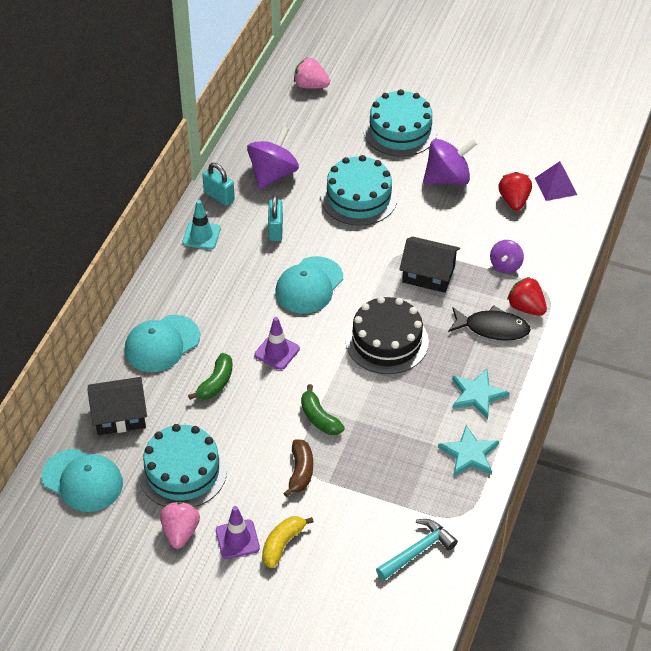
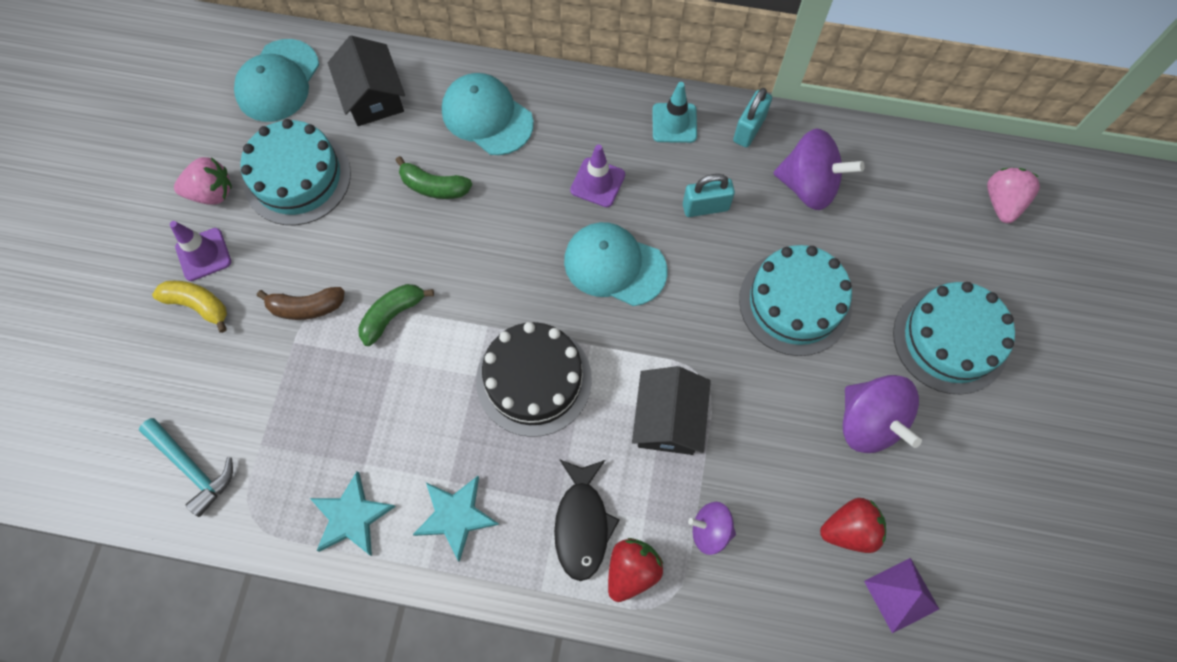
camera: 80 degrees right, 20 degrees up
purple traffic cone [254,317,300,370] -> purple traffic cone moved to [570,145,625,207]

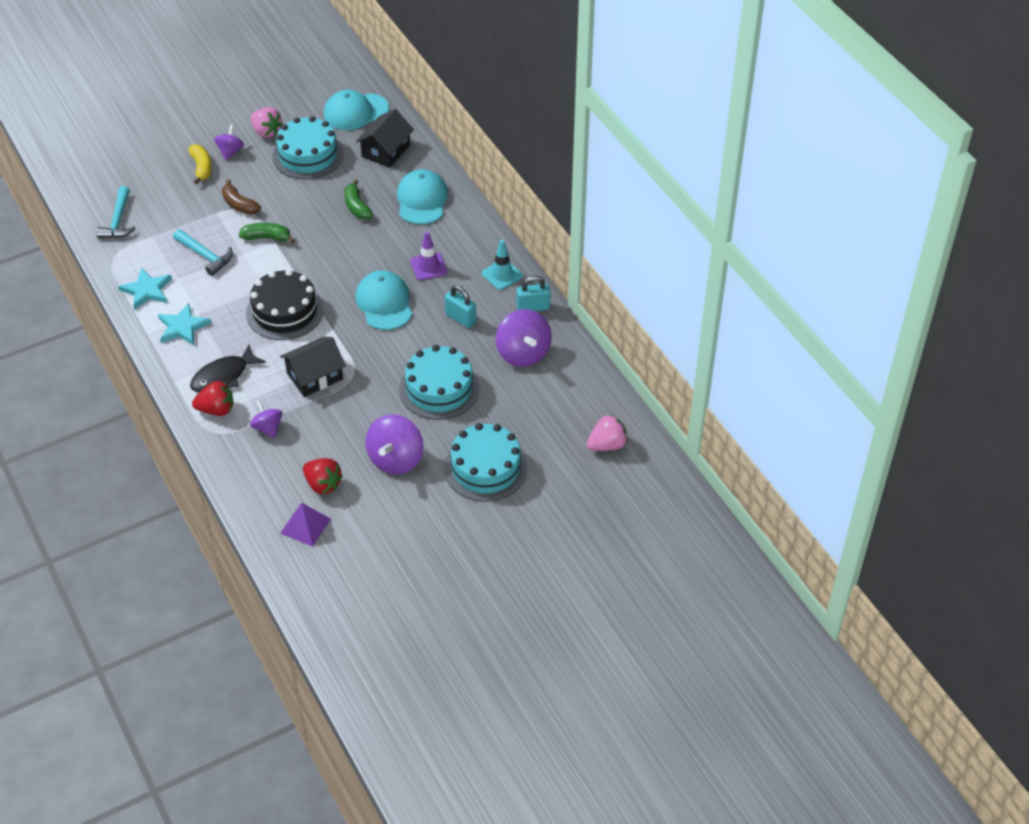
camera: 50 degrees right, 20 degrees down
purple traffic cone [170,221,231,281] -> purple spinning top [214,125,244,160]
none -> turquoise hammer [173,229,233,276]

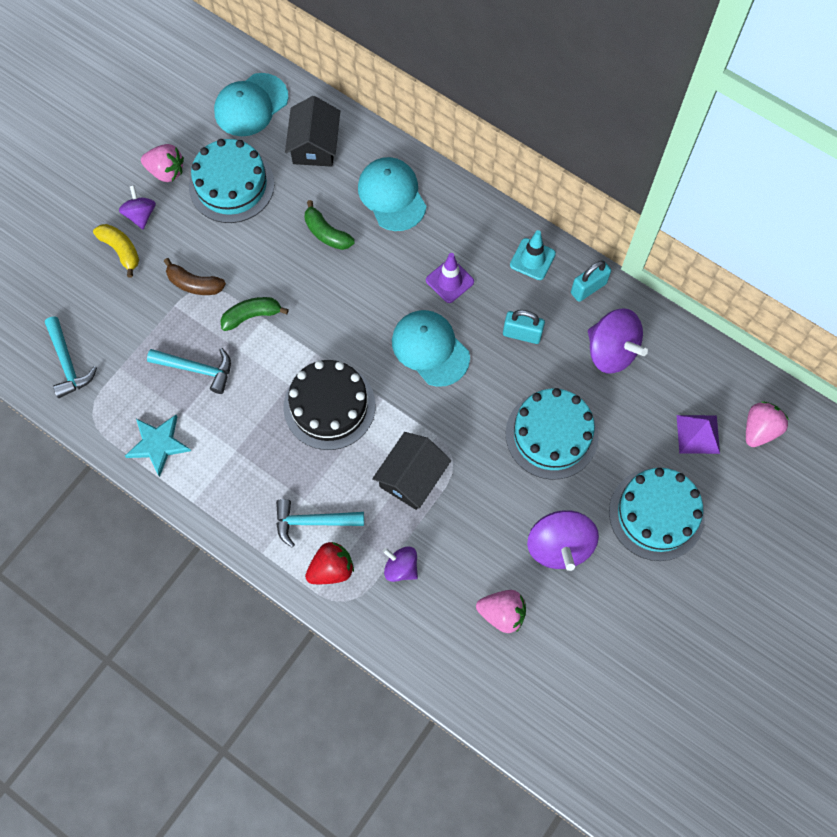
camera: 25 degrees left, 20 degrees up
turquoise star [158,303,211,346] -> none
black fish [190,345,266,393] -> turquoise hammer [276,499,364,547]
purple pyramid [280,503,331,547] -> purple pyramid moved to [677,415,720,454]
red strawberry [303,458,343,494] -> pink strawberry [476,590,526,633]

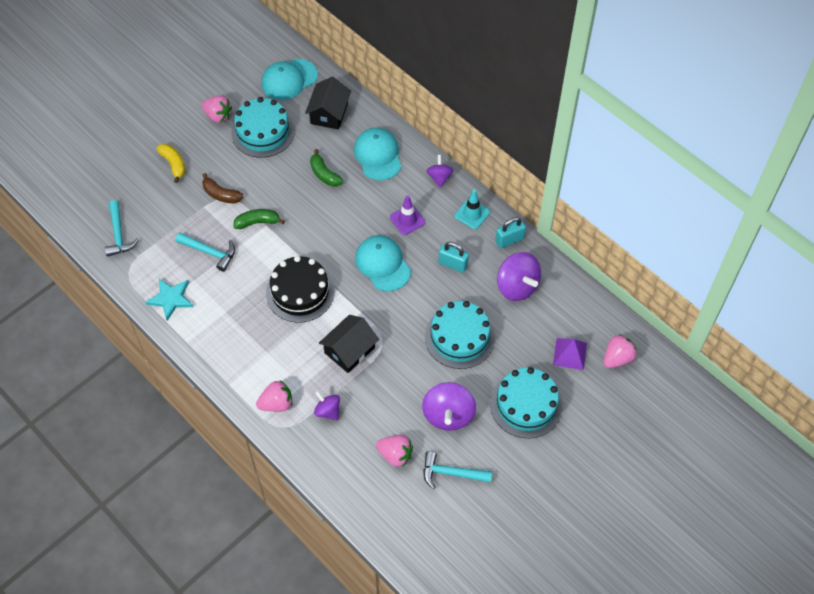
camera: 10 degrees right, 10 degrees down
purple spinning top [119,185,156,229] -> purple spinning top moved to [426,155,454,188]
turquoise hammer [276,499,364,547] -> turquoise hammer moved to [423,451,492,489]
red strawberry [305,542,354,584] -> pink strawberry [256,381,292,412]

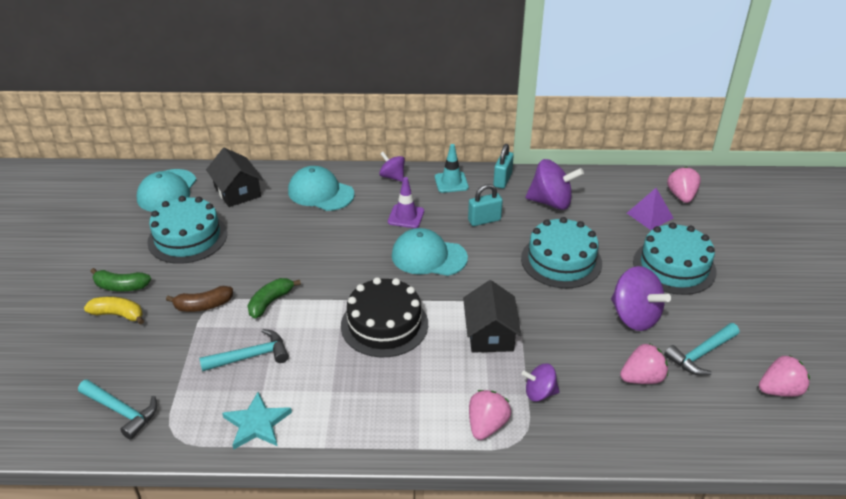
camera: 45 degrees left, 20 degrees down
pink strawberry [201,95,232,123] -> pink strawberry moved to [759,355,810,397]
green banana [310,149,343,187] -> green banana moved to [90,268,151,292]

